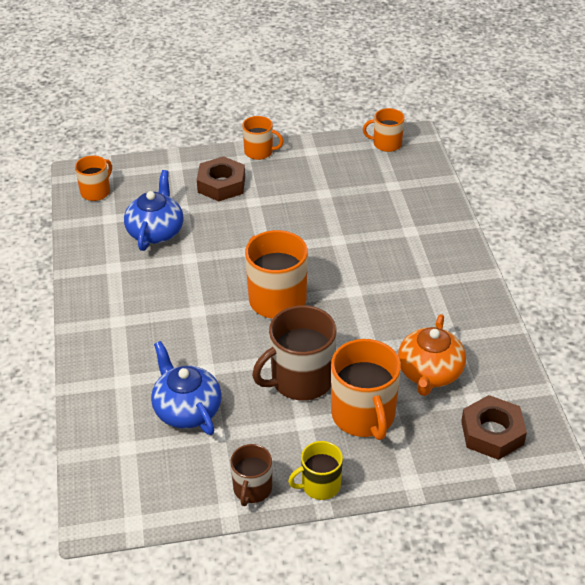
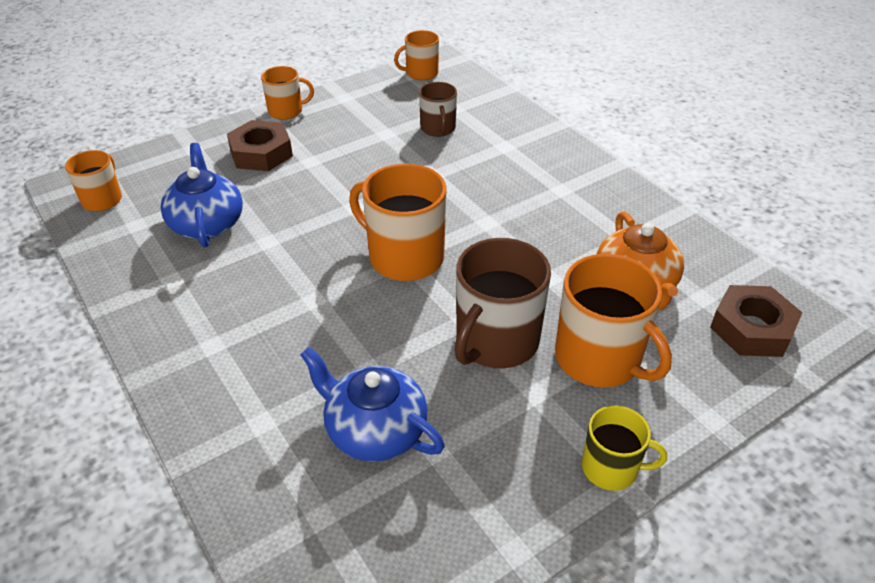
camera: 25 degrees left, 0 degrees up
brown mug [230,444,272,506] -> brown mug moved to [419,82,457,137]
yellow mug [288,441,343,500] -> yellow mug turned 120 degrees counterclockwise [582,405,667,491]

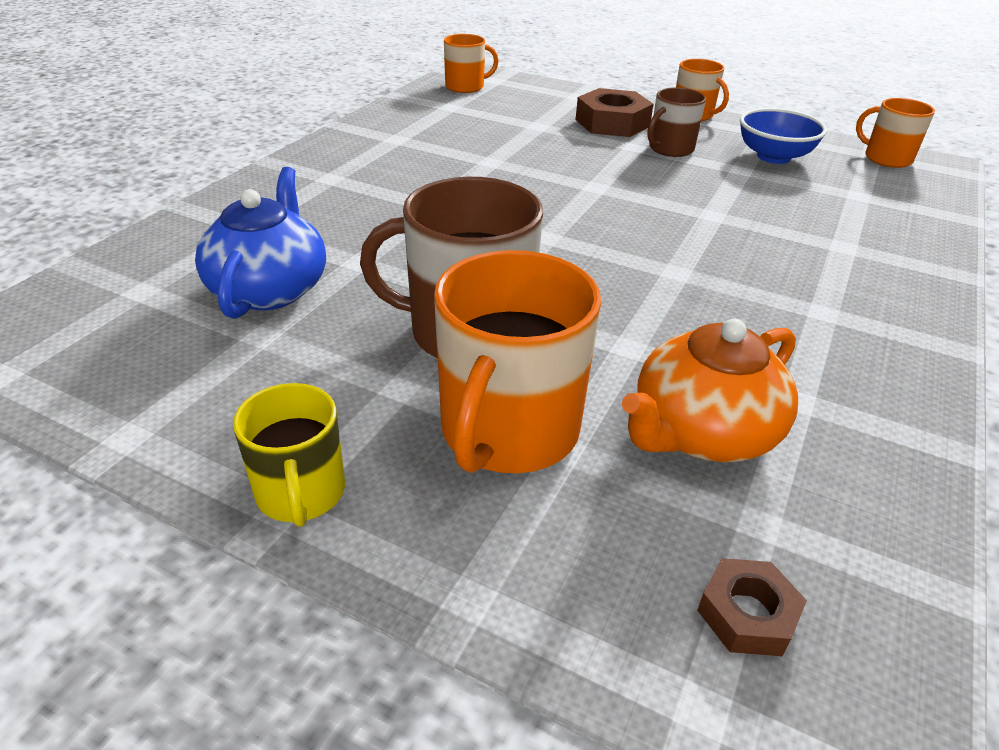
camera: 60 degrees right, 5 degrees down
blue teapot [160,143,243,247] -> none
orange mug [349,164,447,281] -> none
brown mug [419,82,457,137] -> brown mug moved to [647,87,706,157]
brown nut [710,285,802,357] -> brown nut [697,558,807,656], size x0.56
none -> blue bowl [740,108,827,164]

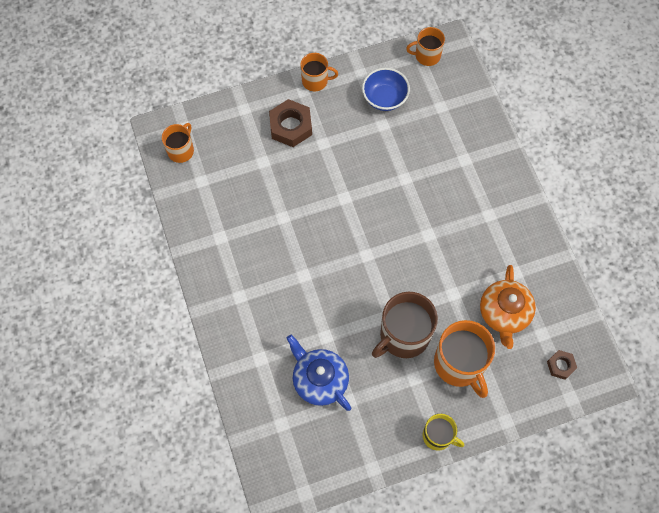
camera: 45 degrees left, 30 degrees up
brown mug [647,87,706,157] -> none

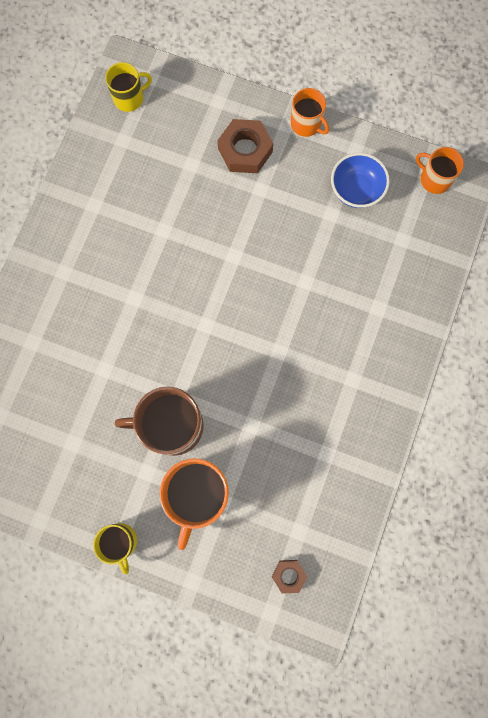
camera: 40 degrees right, 10 degrees up
orange mug [162,123,194,163] -> yellow mug [105,62,152,112]
blue teapot [287,335,351,411] -> none
orange teapot [480,265,536,349] -> none

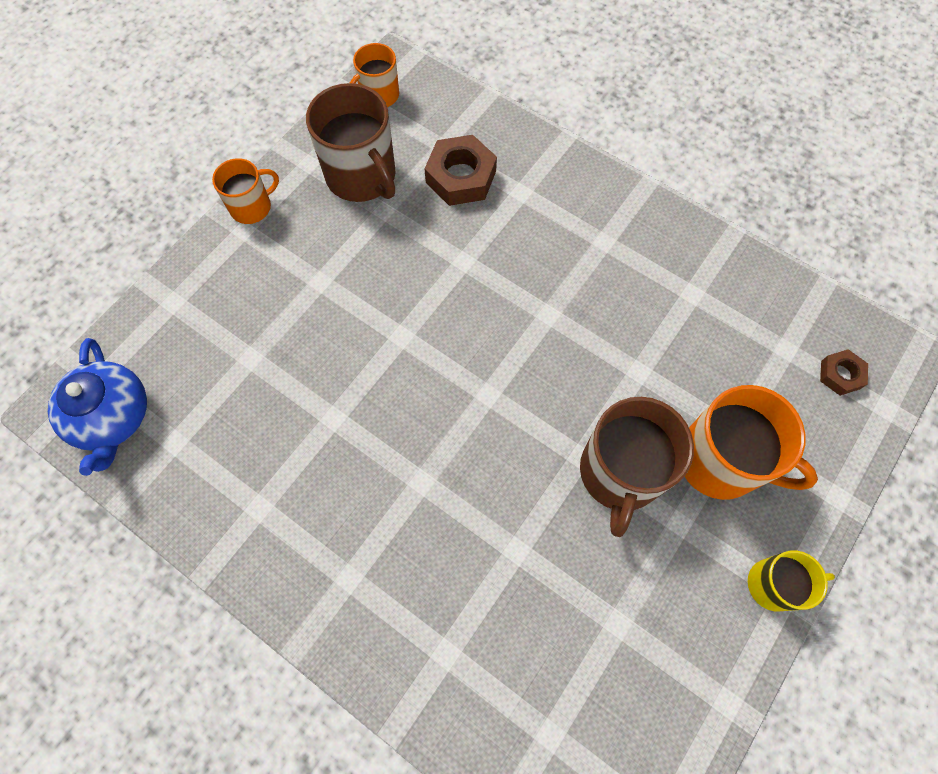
camera: 75 degrees left, 10 degrees down
yellow mug [105,62,152,112] -> blue teapot [48,338,147,476]
brown nut [217,119,273,173] -> brown nut moved to [425,135,497,206]
blue bowl [331,153,390,208] -> brown mug [306,83,396,202]

